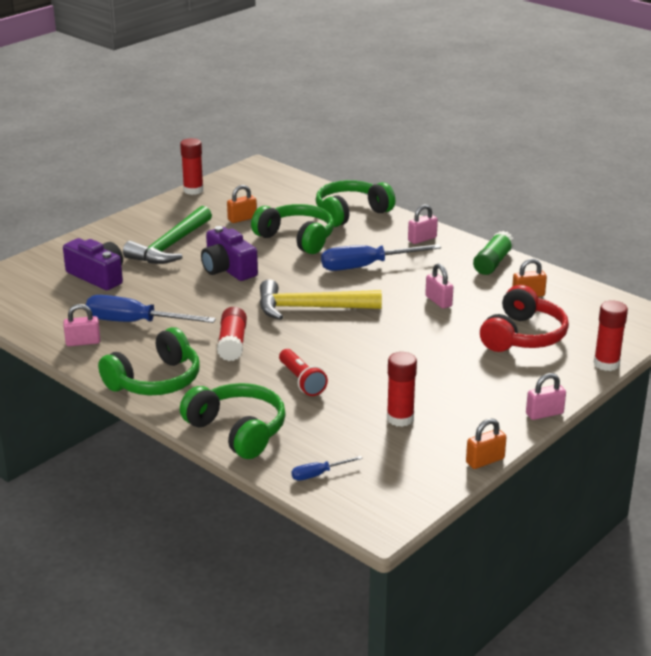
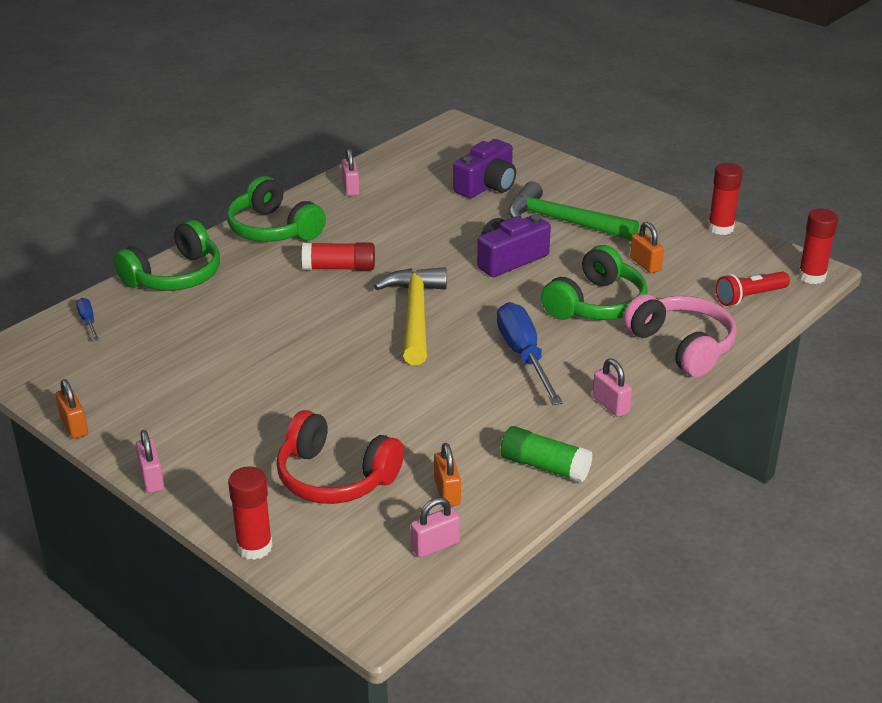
camera: 90 degrees right, 5 degrees up
blue screwdriver [86,295,216,323] -> none
red flashlight [279,349,328,396] -> red flashlight moved to [716,271,790,306]
green headphones [316,180,395,227] -> pink headphones [623,294,737,377]
red glue stick [387,352,417,427] -> red glue stick moved to [798,209,838,284]
pink padlock [425,264,453,309] -> pink padlock moved to [411,497,460,558]

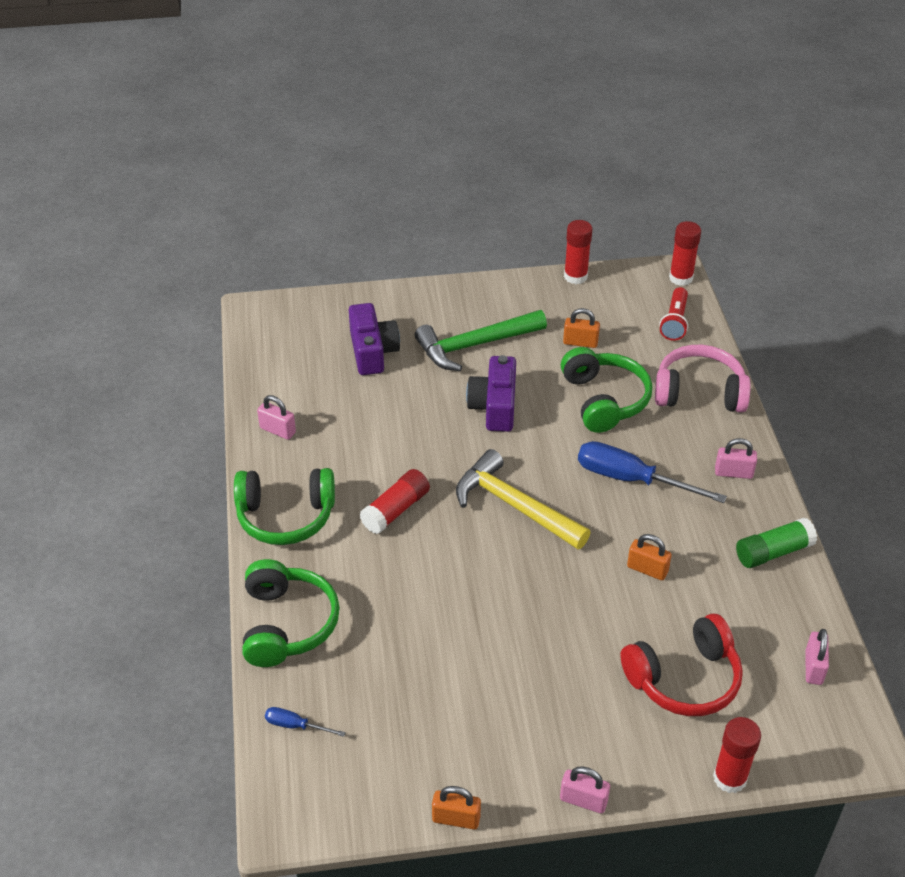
camera: 50 degrees left, 10 degrees up
orange padlock [434,443,461,506] -> orange padlock moved to [627,534,672,580]

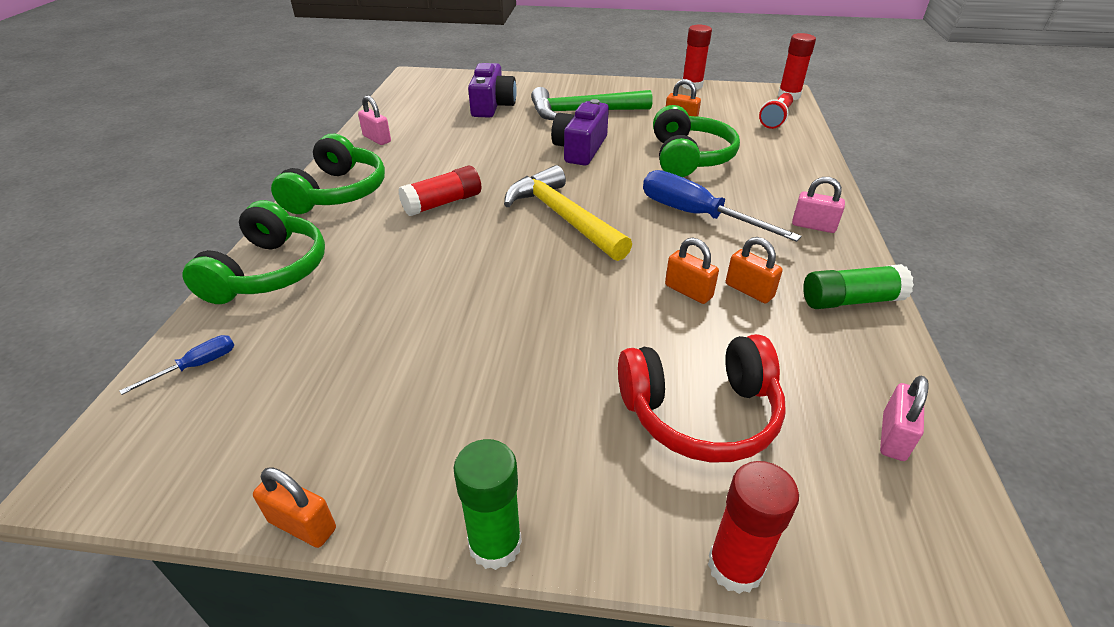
camera: 15 degrees right, 5 degrees down
green headphones [234,468,335,545] -> green headphones turned 90 degrees counterclockwise [271,134,385,214]
blue screwdriver [265,707,346,737] -> blue screwdriver turned 105 degrees clockwise [119,335,234,395]
pink padlock [560,767,610,813] -> green glue stick [454,439,522,570]
pink headphones [655,345,751,413] -> none
none -> orange padlock [726,237,783,303]

